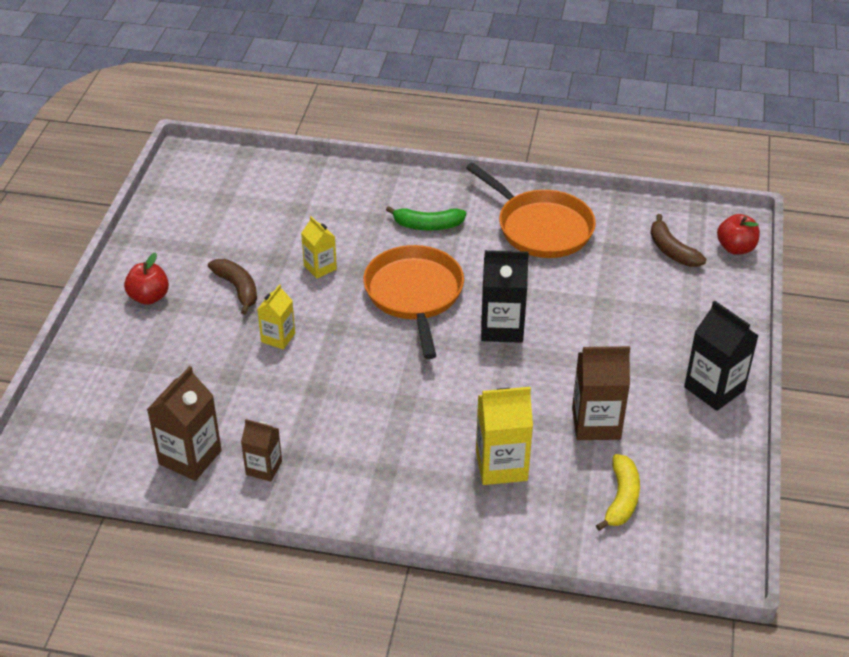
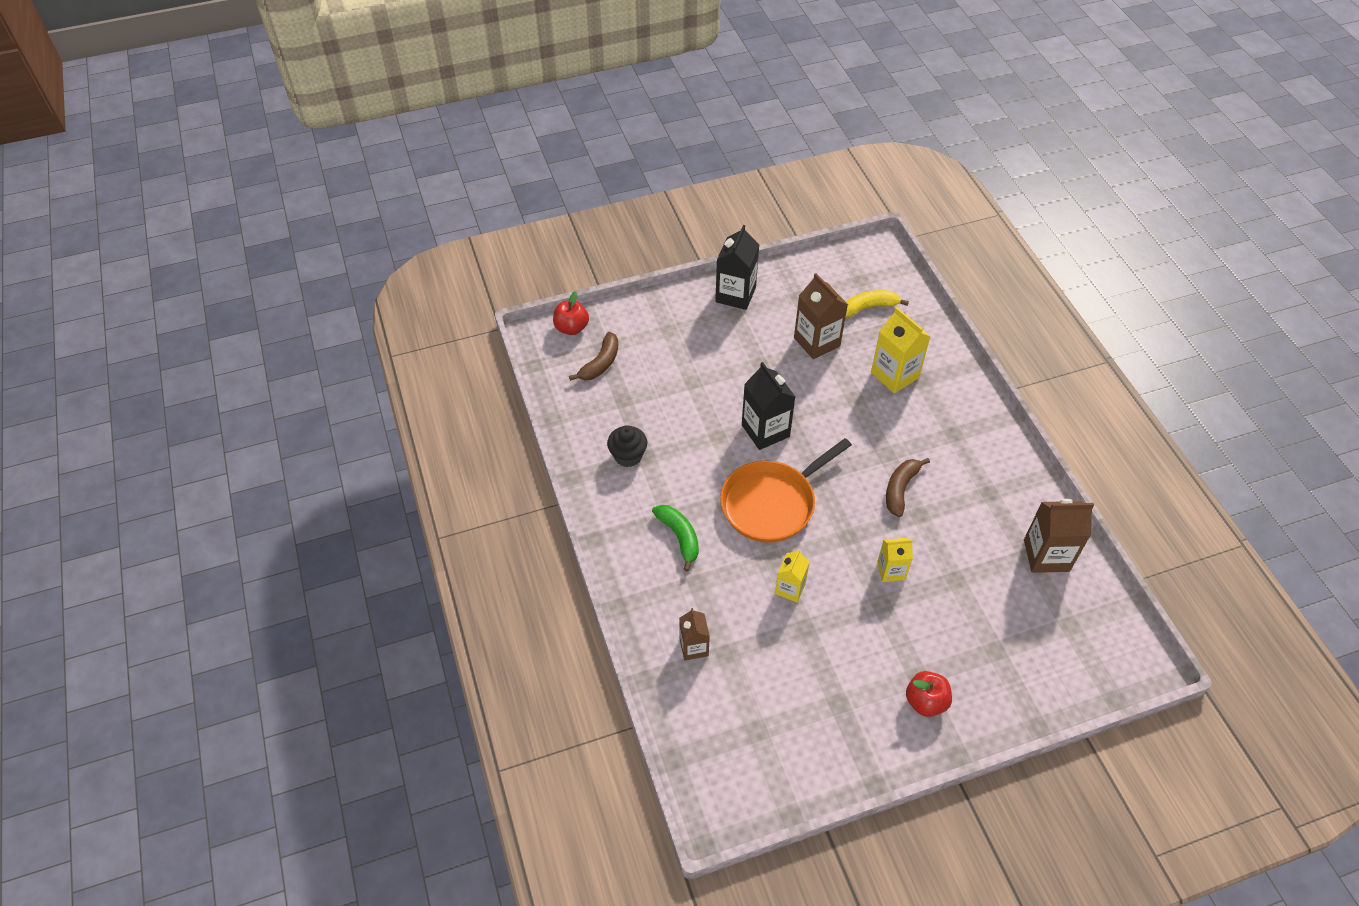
camera: 120 degrees left, 10 degrees up
brown banana [208,259,257,315] -> brown banana moved to [886,458,930,517]
brown carton [241,419,282,482] -> brown carton moved to [679,608,710,660]
orange pan [466,163,596,258] -> black cupcake [607,425,647,467]

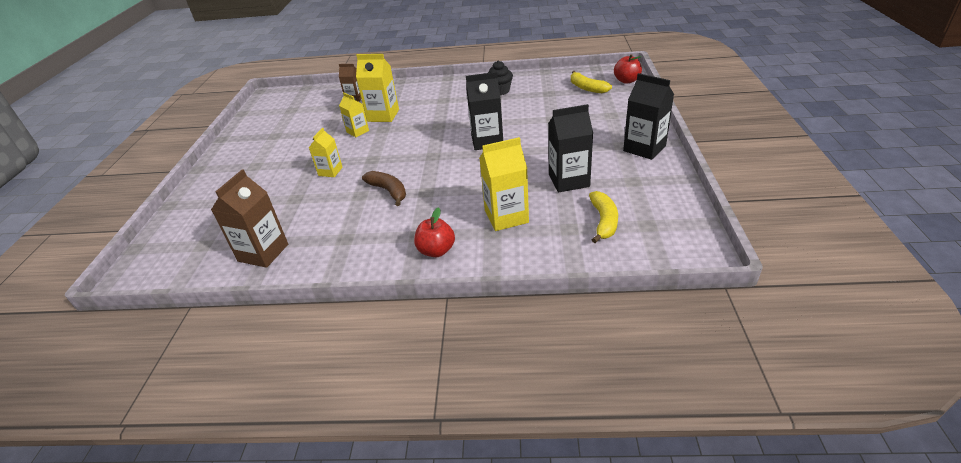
camera: 115 degrees right, 15 degrees down
brown banana [569,332,618,381] -> yellow banana [571,71,612,93]
green banana [652,505,699,572] -> none
orange pan [720,438,852,543] -> none
brown carton [794,273,848,359] -> black carton [548,104,593,192]
red apple [906,671,952,717] -> red apple moved to [414,207,455,257]
none -> yellow carton [356,54,399,122]

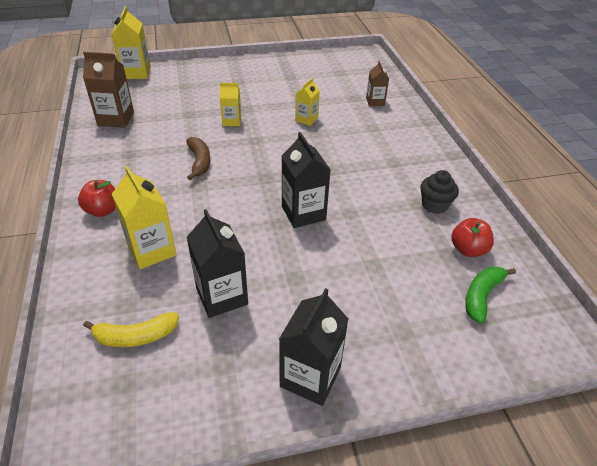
camera: 70 degrees right, 5 degrees up
yellow carton [356,54,399,122] -> yellow carton moved to [111,6,151,79]
brown banana [362,171,406,206] -> brown banana turned 45 degrees counterclockwise [186,137,211,180]
yellow banana [571,71,612,93] -> green banana [465,267,516,324]
red apple [614,54,642,84] -> red apple moved to [451,218,494,257]

